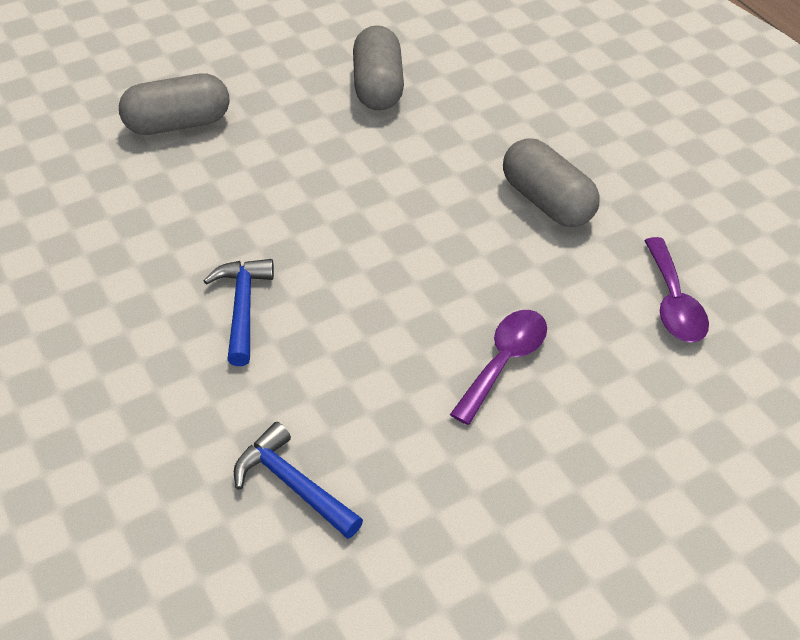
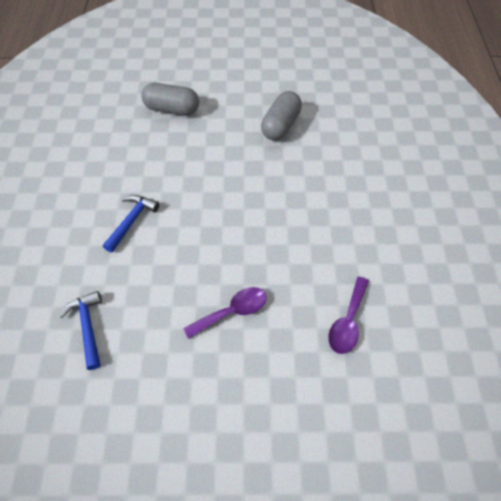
camera: 30 degrees right, 10 degrees up
grey capsule [503,138,600,227] -> none

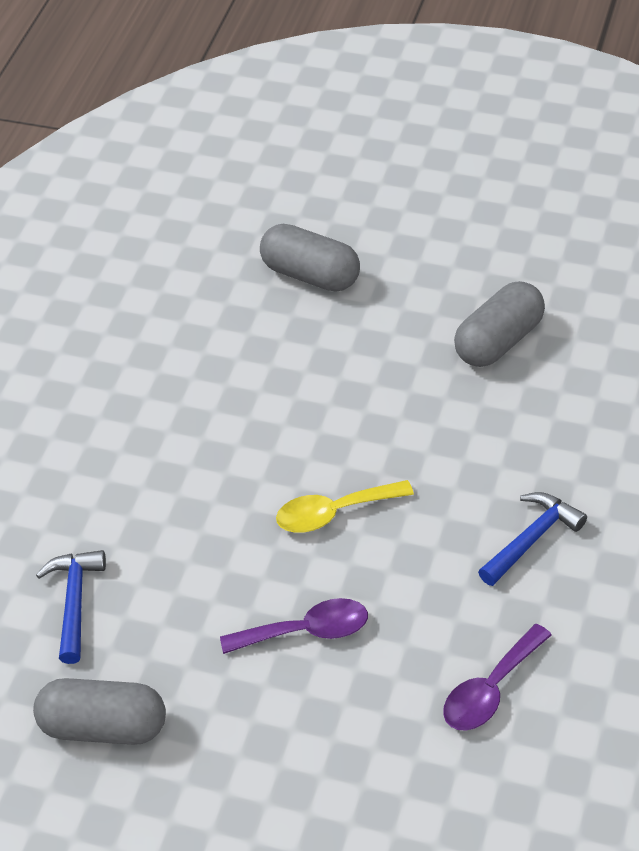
camera: 20 degrees right, 10 degrees down
blue hammer [103,195,159,253] -> blue hammer moved to [478,492,587,586]
none -> grey capsule [33,678,166,745]
none -> yellow spoon [276,480,414,533]

